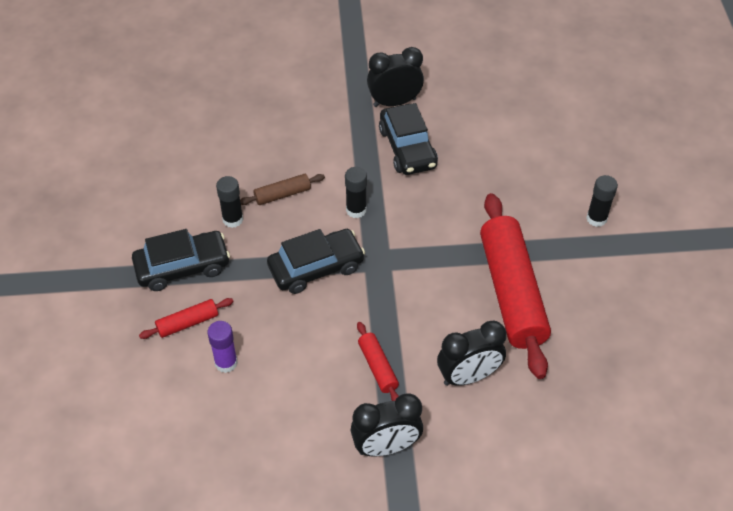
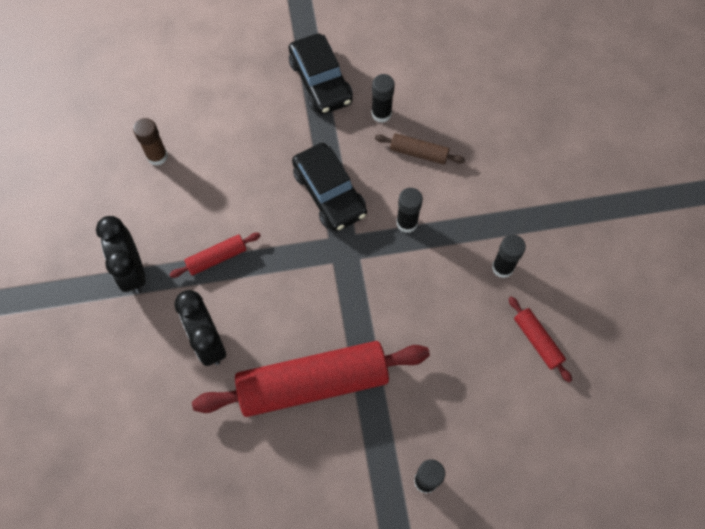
camera: 85 degrees right, 15 degrees up
red rolling pin [139,298,233,339] -> red rolling pin moved to [508,296,572,382]
purple glue stick [207,321,238,373] -> none
brown rolling pin [240,174,325,205] -> brown rolling pin turned 45 degrees counterclockwise [375,133,465,164]
black clock [367,47,424,107] -> none
black car [379,103,438,175] -> black glue stick [492,235,526,278]
none -> brown glue stick [133,118,168,166]

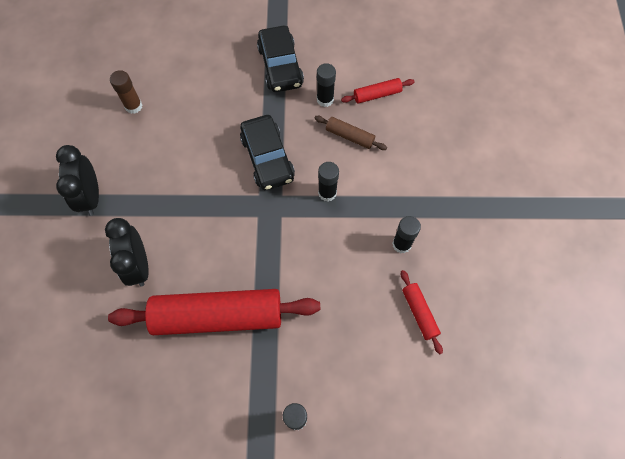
camera: 10 degrees right, 0 degrees up
red rolling pin [169,233,261,278] -> red rolling pin moved to [341,78,415,104]

